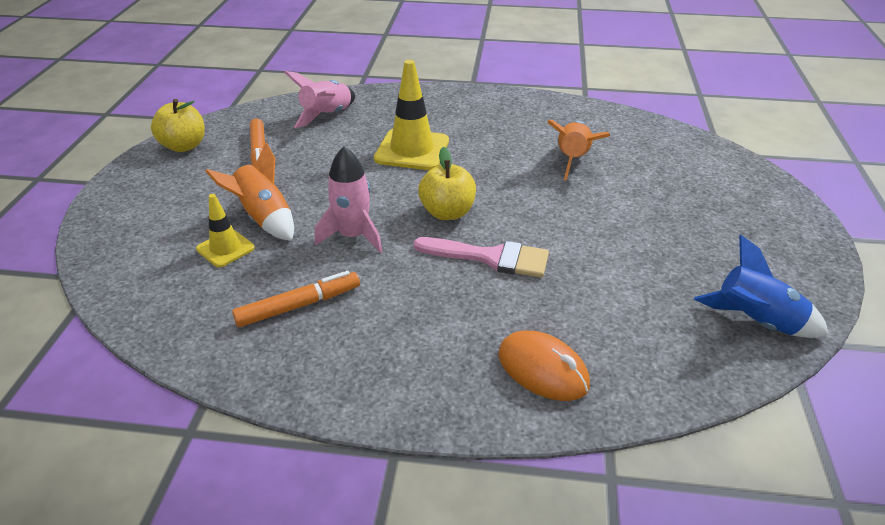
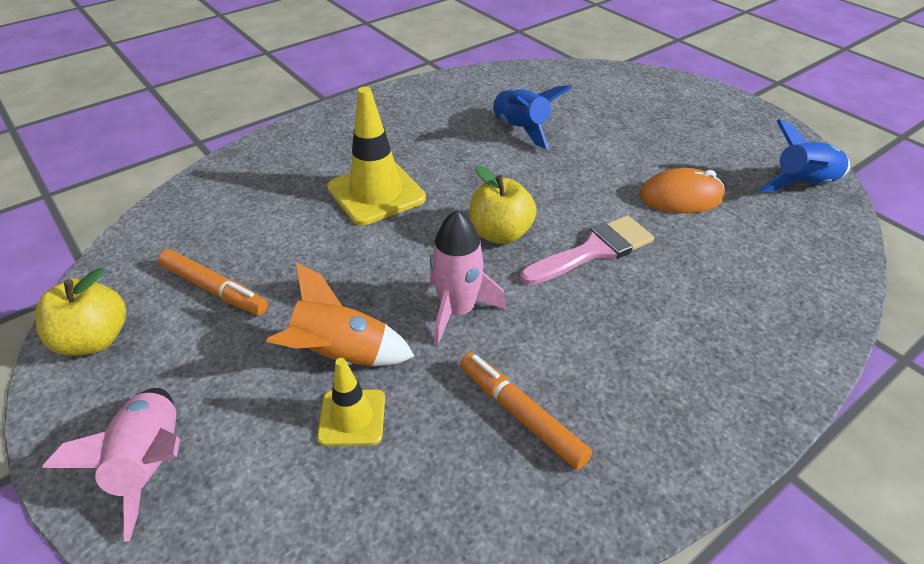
camera: 45 degrees left, 5 degrees up
orange marker [232,271,360,327] -> orange marker turned 60 degrees counterclockwise [460,352,592,470]
pink rocket [284,71,355,128] -> pink rocket moved to [42,388,180,542]
orange mouse [498,331,590,401] -> orange mouse moved to [640,168,725,213]
orange rocket [547,119,610,181] -> blue rocket [490,86,572,149]

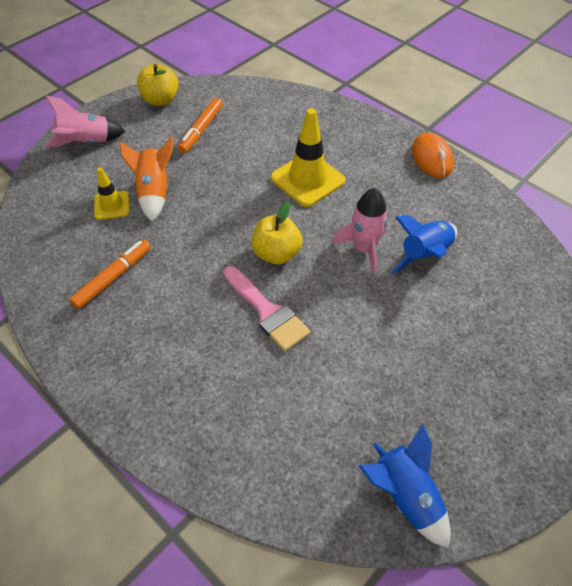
camera: 80 degrees right, 10 degrees up
pink rocket [430,210,506,345] -> pink rocket moved to [333,188,388,274]
orange mouse [640,168,725,213] -> orange mouse moved to [412,133,454,178]

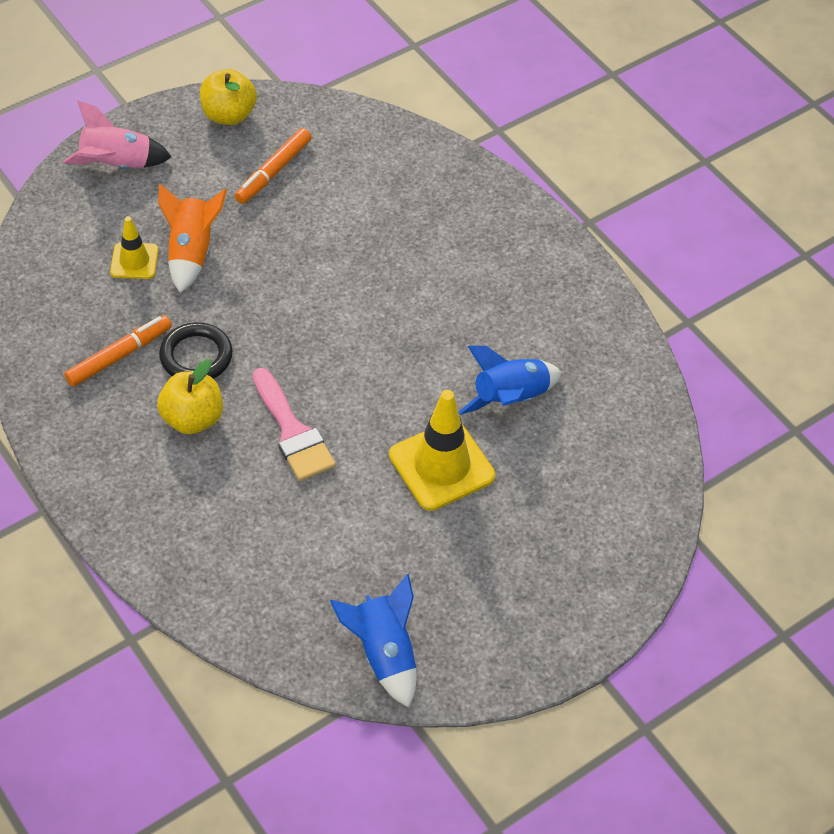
camera: 10 degrees right, 0 degrees up
yellow apple [251,202,302,265] -> yellow apple moved to [157,359,223,434]
yellow traffic cone [271,108,346,207] -> yellow traffic cone moved to [389,390,495,511]
pink rocket [333,188,388,274] -> none
orange mouse [412,133,454,178] -> none
none -> black ring [159,322,233,379]

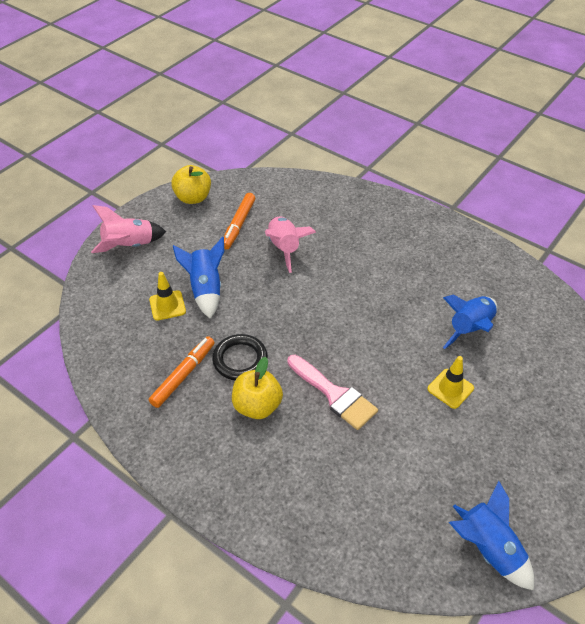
camera: 15 degrees left, 5 degrees down
orange rocket [158,184,227,293] -> blue rocket [173,237,224,319]
yellow traffic cone [389,390,495,511] -> yellow traffic cone [427,356,474,409], size x0.57
none -> pink rocket [265,216,316,273]

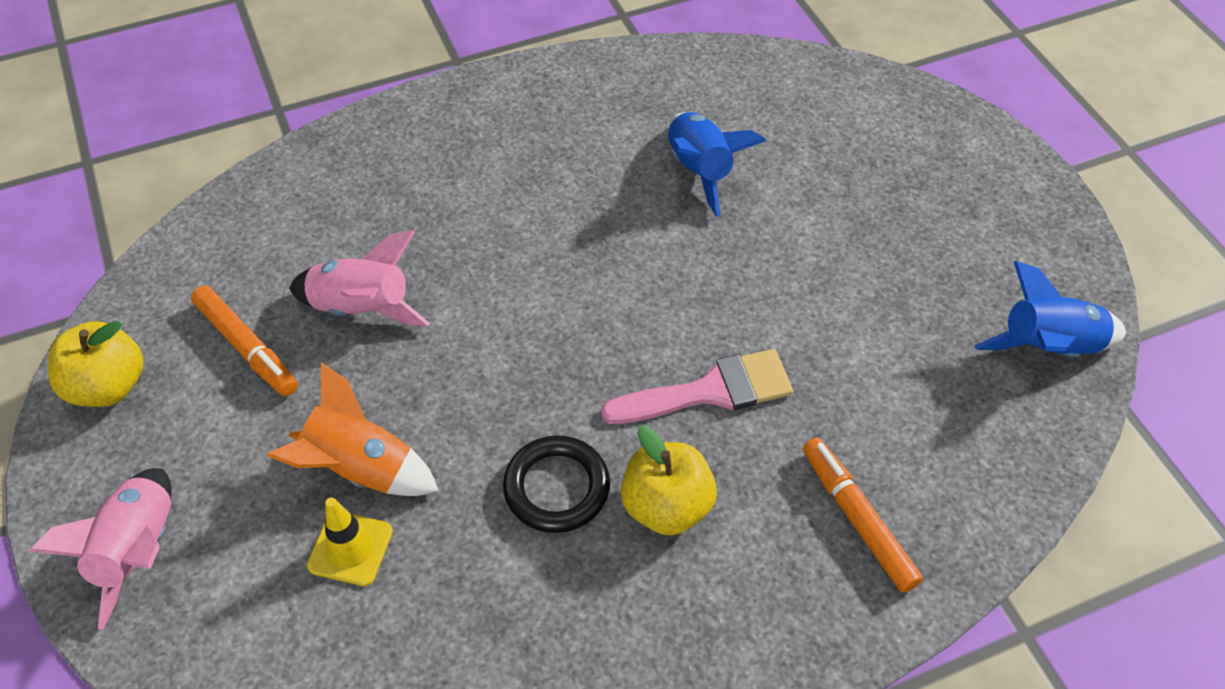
camera: 60 degrees left, 5 degrees up
orange marker [149,336,215,408] -> orange marker moved to [803,437,923,593]
blue rocket [173,237,224,319] -> orange rocket [266,363,439,496]
yellow traffic cone [427,356,474,409] -> none

